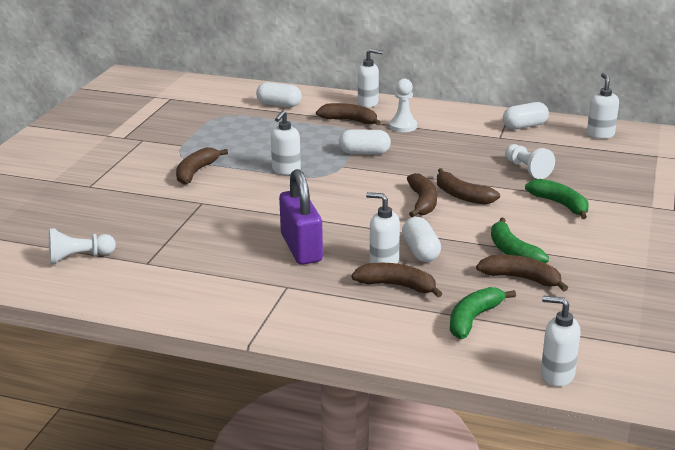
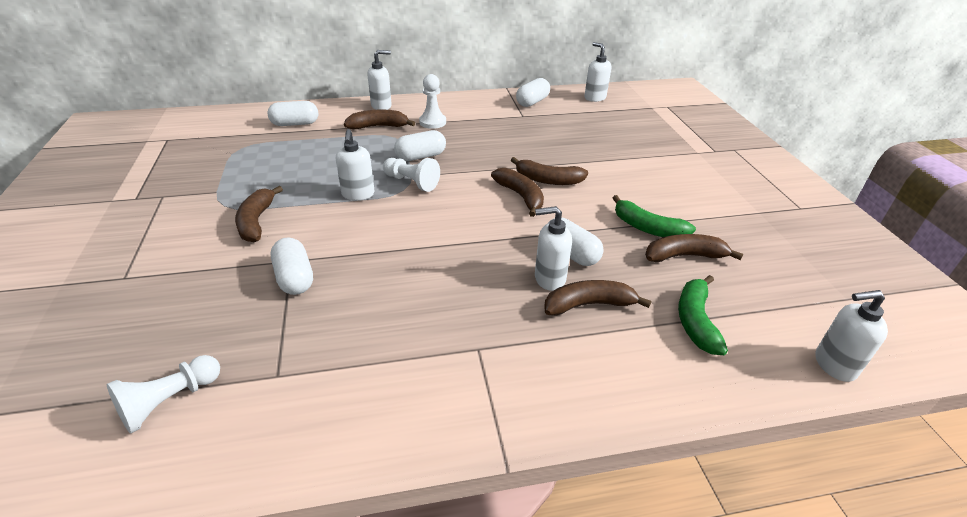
camera: 30 degrees left, 10 degrees up
purple padlock [279,169,323,265] -> none
white pawn [505,144,555,179] -> white pawn moved to [383,158,440,192]
green banana [525,179,589,219] -> none
none -> white capsule [271,237,313,295]

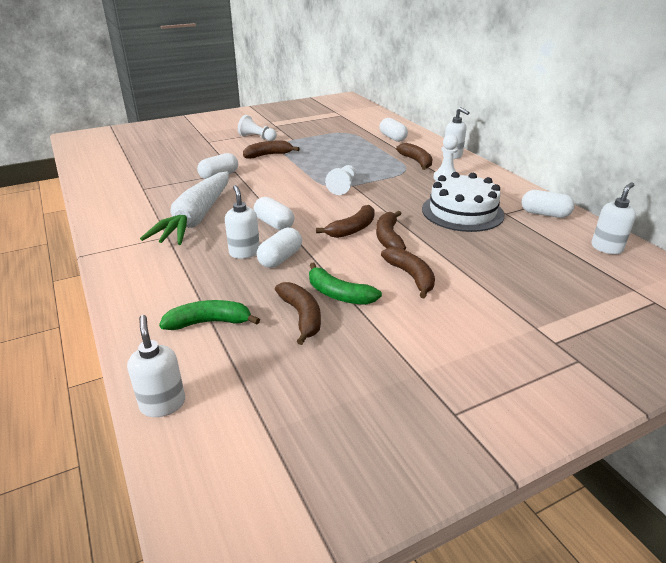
camera: 75 degrees right, 5 degrees down
white pawn [107,355,220,434] -> white pawn moved to [238,115,277,141]
white soap dispenser [336,129,375,200] -> none
white capsule [394,130,446,161] -> white capsule moved to [254,197,294,230]
brown banana [544,280,651,316] -> brown banana moved to [381,247,435,298]
green banana [613,195,696,237] -> green banana turned 75 degrees counterclockwise [309,262,382,305]
none -> white carrot [140,172,229,245]
none -> white cake [422,172,505,232]

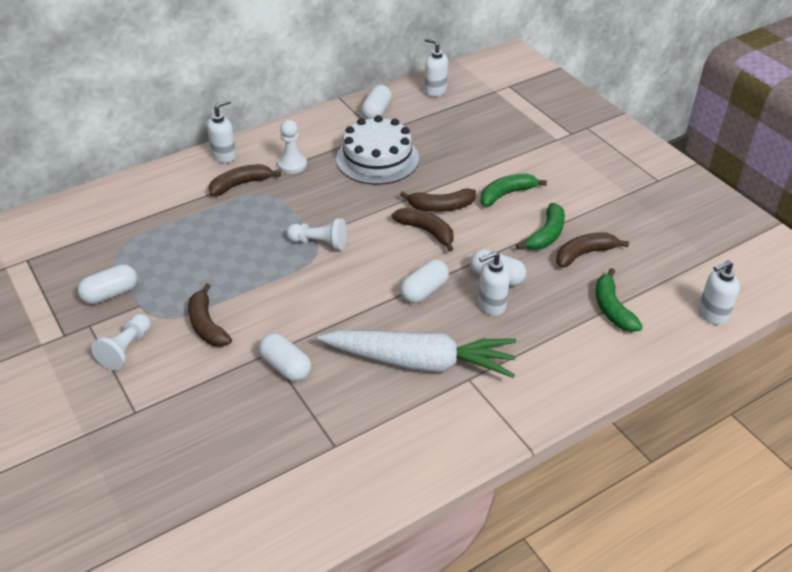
camera: 95 degrees left, 10 degrees up
white capsule [379,118,408,142] -> white capsule moved to [78,264,137,304]
brown banana [381,247,435,298] -> green banana [481,173,547,207]

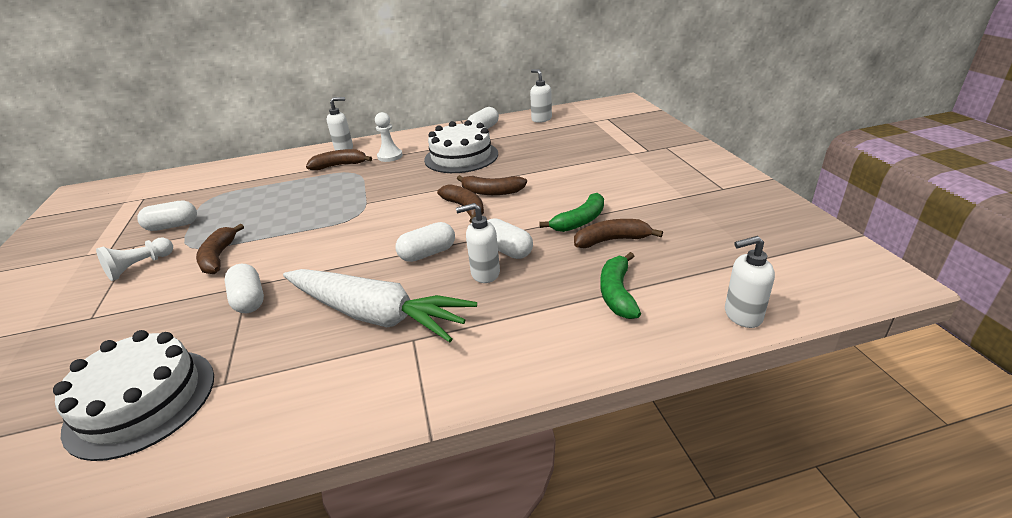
camera: 20 degrees right, 10 degrees down
white pawn [286,218,347,250] -> none
green banana [481,173,547,207] -> none
none -> white cake [53,330,214,461]

